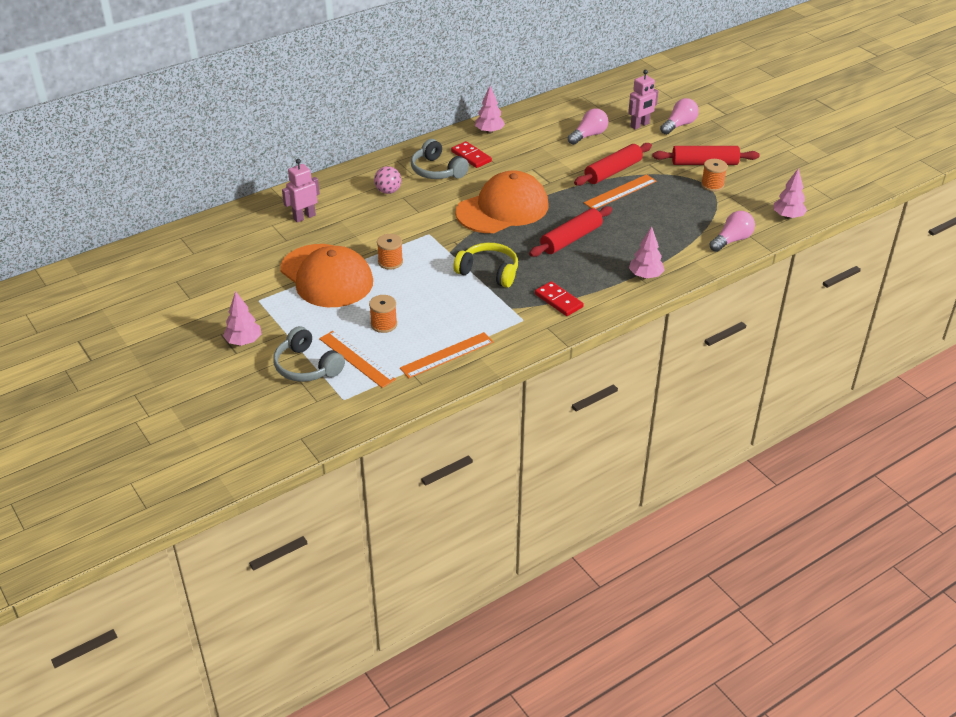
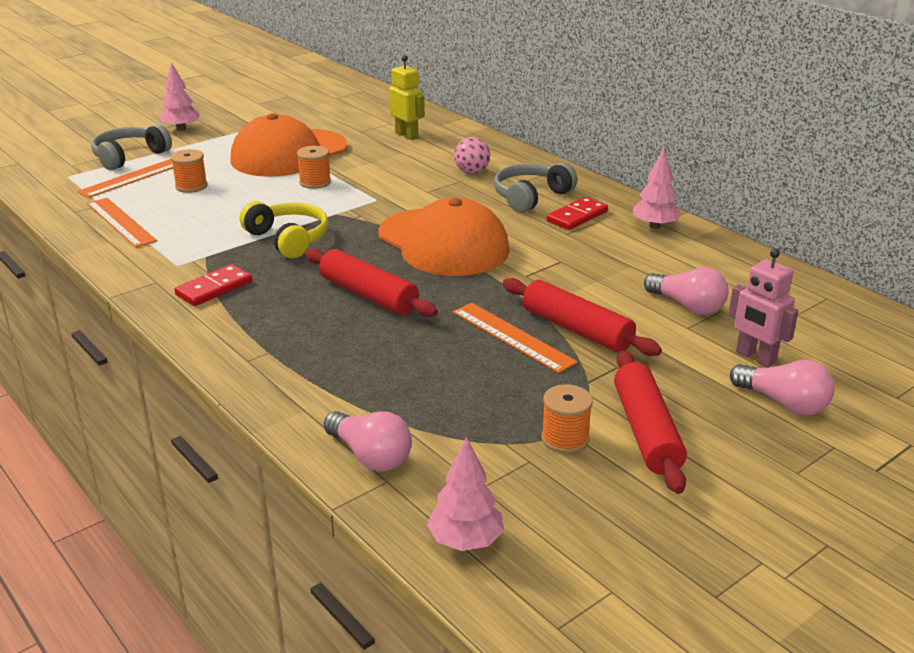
camera: 85 degrees right, 10 degrees down
pink robot [282,159,320,223] -> yellow robot [389,55,425,140]
yellow headphones [453,243,518,288] -> yellow headphones turned 60 degrees counterclockwise [240,201,329,258]
pink tree [629,226,665,279] -> none

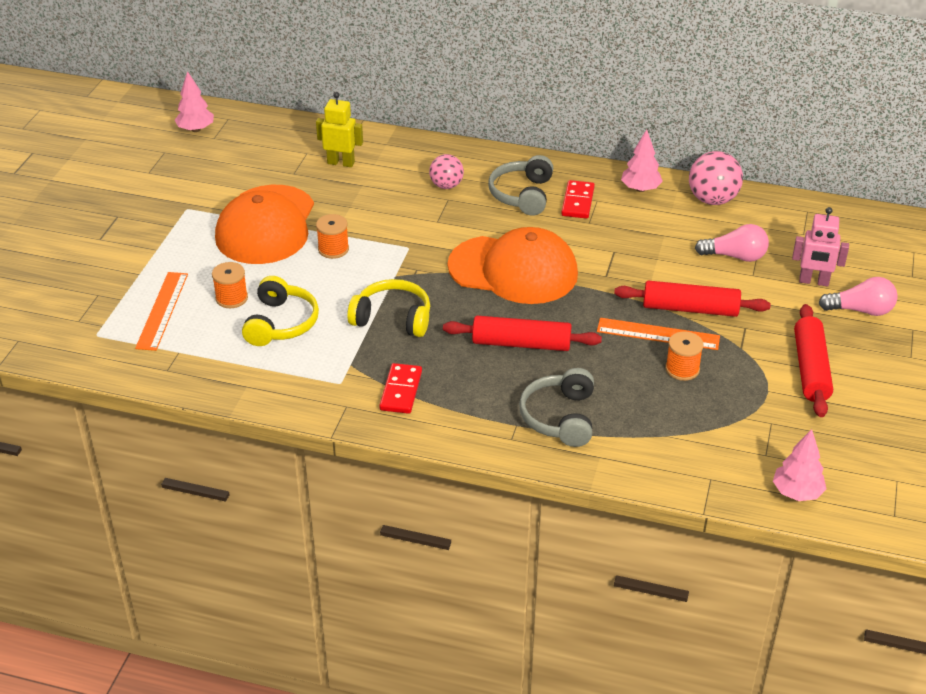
camera: 35 degrees left, 10 degrees up
orange ruler [87,198,157,248] -> none
grey headphones [91,124,172,170] -> grey headphones moved to [519,368,594,447]
pink tree [159,62,199,131] -> pink tree moved to [175,71,214,132]
pink light bulb [324,411,412,472] -> none
orange spool [541,384,593,454] -> orange spool moved to [665,331,704,381]
red rolling pin [614,351,687,494] -> red rolling pin turned 45 degrees clockwise [794,304,833,417]
none -> yellow headphones [242,276,319,346]
none -> pink ball [689,151,743,205]

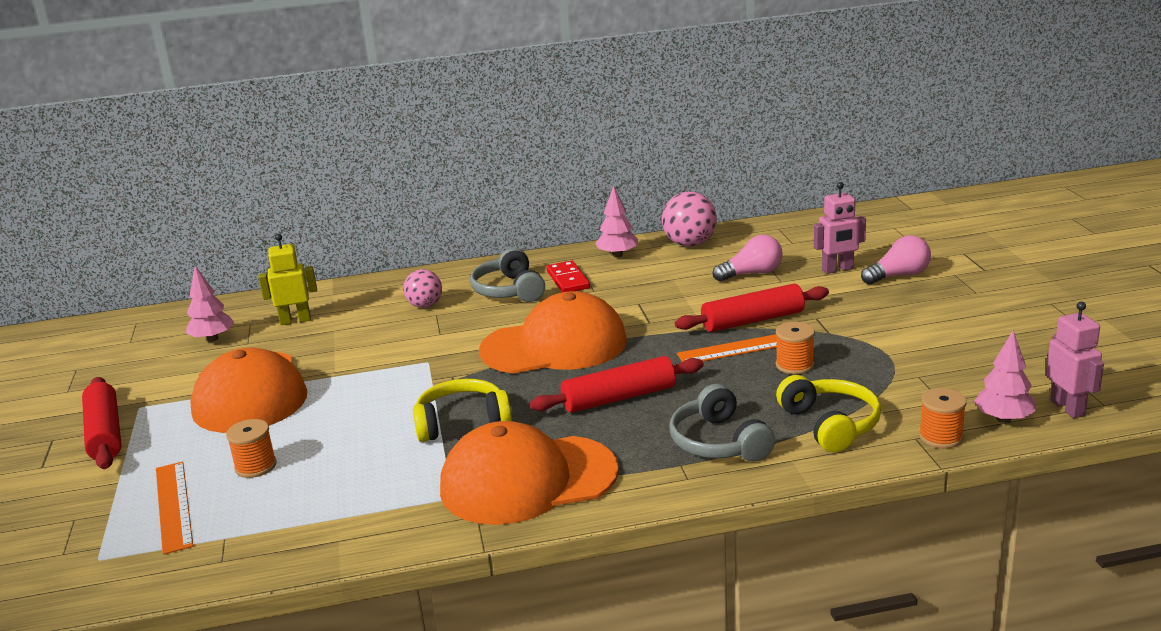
camera: 25 degrees left, 15 degrees down
pink tree [175,71,214,132] -> pink tree moved to [186,266,234,342]
yellow headphones [242,276,319,346] -> yellow headphones moved to [776,375,881,453]
orange spool [316,214,349,259] -> orange spool moved to [919,388,967,448]
red domino [379,363,422,414] -> orange cap [440,421,619,525]
red rolling pin [794,304,833,417] -> red rolling pin moved to [82,377,121,469]
none -> pink robot [1046,302,1104,418]

